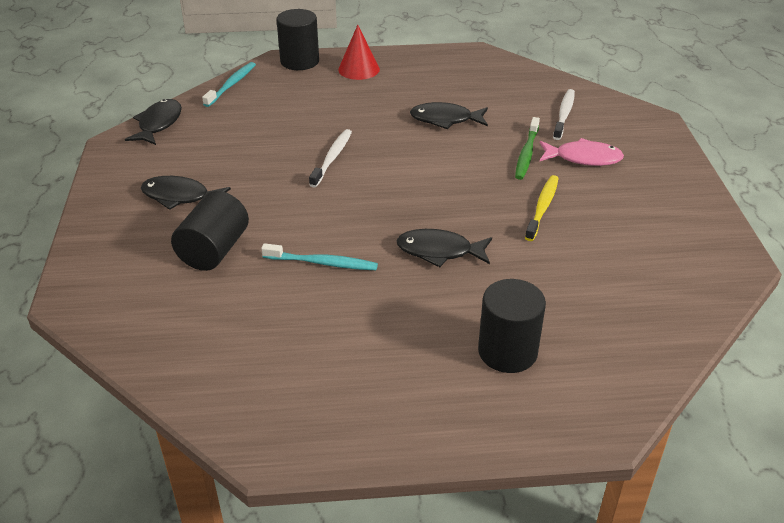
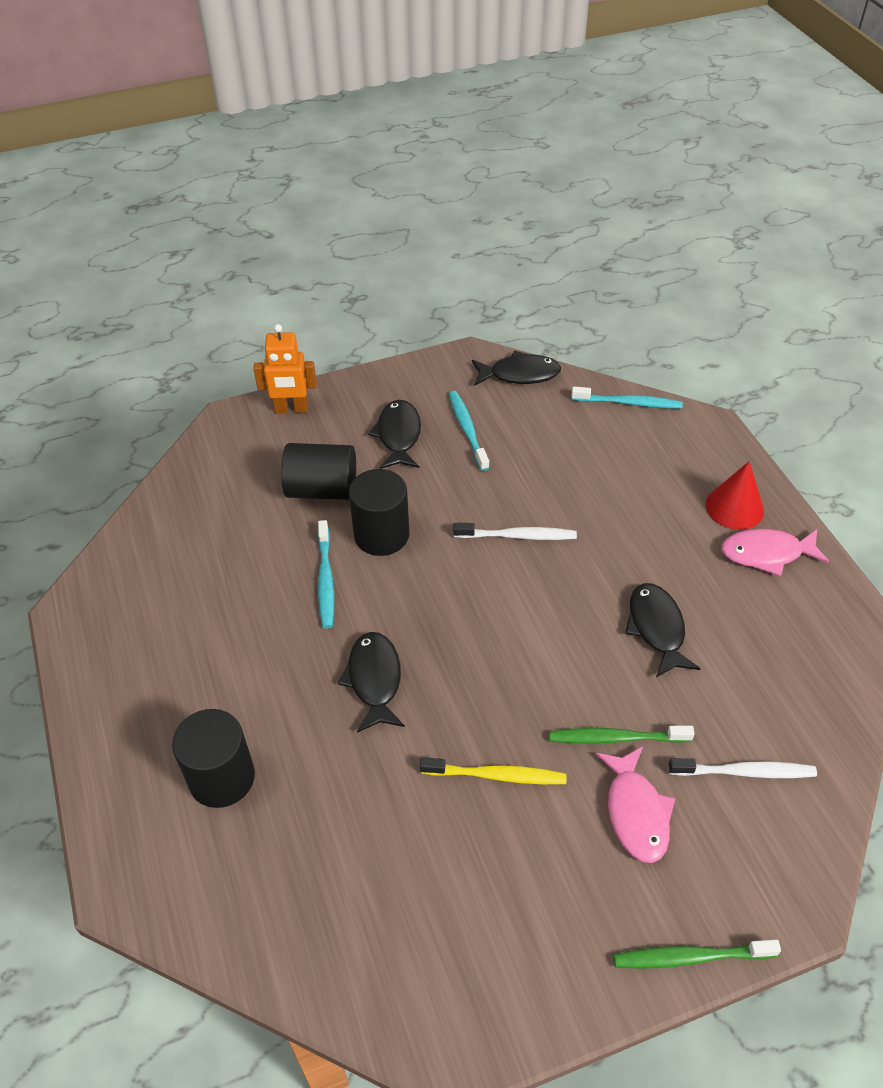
camera: 75 degrees right, 10 degrees up
black cylinder [276,9,319,70] -> black cylinder moved to [349,469,410,556]
none -> orange robot [253,324,317,413]
none -> turquoise toothbrush [449,391,489,471]
none -> green toothbrush [614,940,781,969]
none -> pink fish [721,529,829,576]

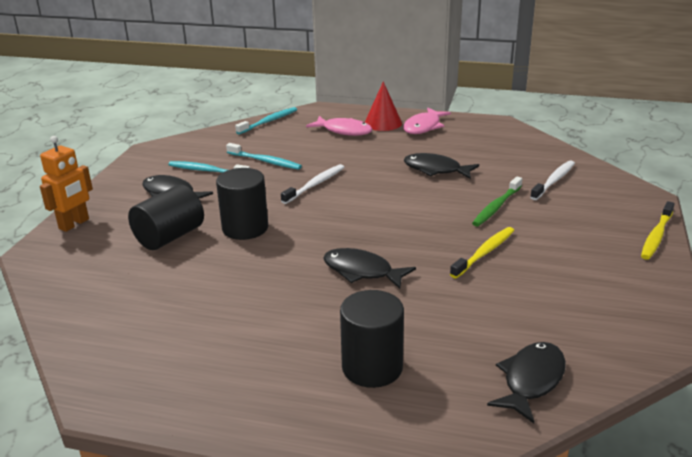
camera: 55 degrees left, 20 degrees down
turquoise toothbrush [318,520,334,629] -> turquoise toothbrush moved to [226,143,302,170]
black fish [472,350,561,386] -> black fish moved to [487,342,566,423]
pink fish [595,746,675,863] -> pink fish moved to [306,116,372,136]
green toothbrush [614,940,781,969] -> yellow toothbrush [641,201,675,260]

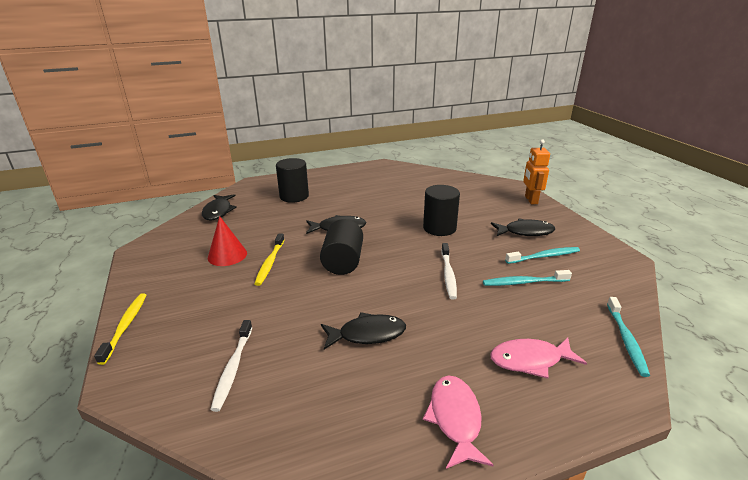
camera: 145 degrees right, 0 degrees up
black cylinder [128,185,204,250] -> black cylinder moved to [320,219,363,275]
red cone [365,81,402,131] -> red cone moved to [208,216,247,266]
green toothbrush [472,176,522,226] -> none

